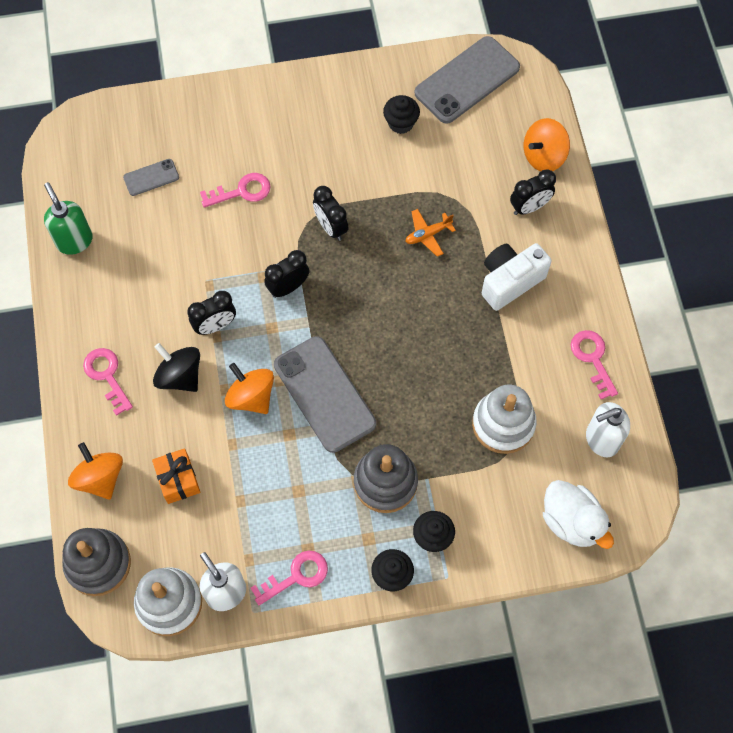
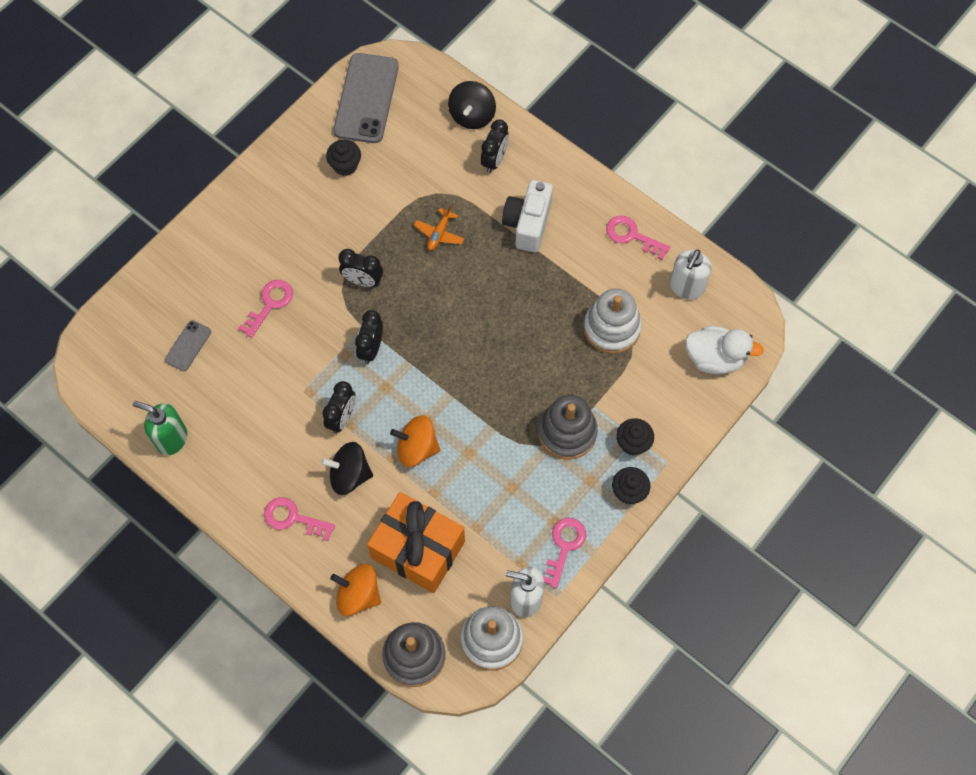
camera: 40 degrees left, 0 degrees up
orange gift [152,448,200,504] -> orange gift [367,492,465,593], size x1.92
grey phone [274,336,376,453] -> none
orange spinning top [524,118,570,171] -> black spinning top [448,81,496,129]

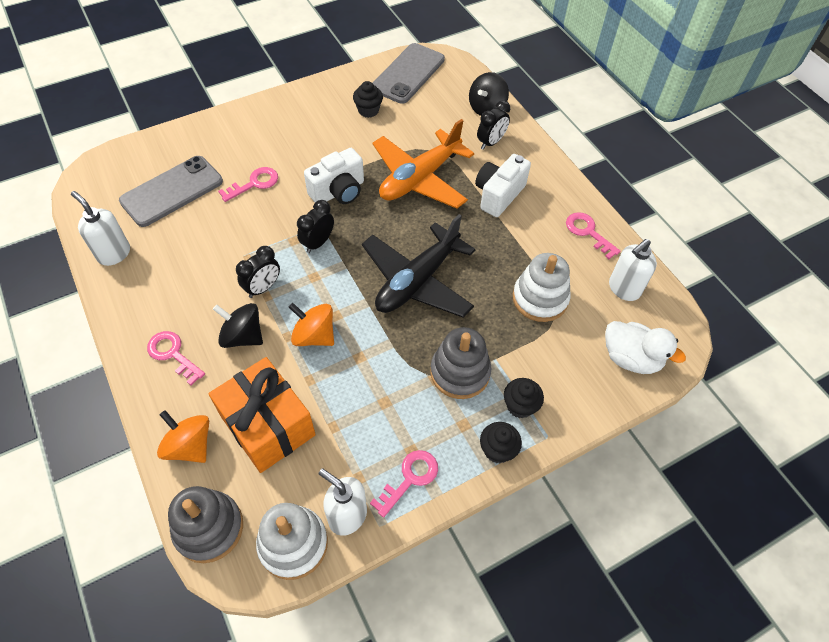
camera: 20 degrees right, 10 degrees down
green soap dispenser [133,401,187,455] -> white soap dispenser [71,191,130,266]
grey phone [165,320,211,371] -> grey phone [119,156,223,227], size x2.07
black clock [339,249,383,287] -> white camera [304,148,364,204]
orange plane [414,204,464,251] -> orange plane [372,119,474,209], size x2.49
none -> black plane [362,214,476,318]

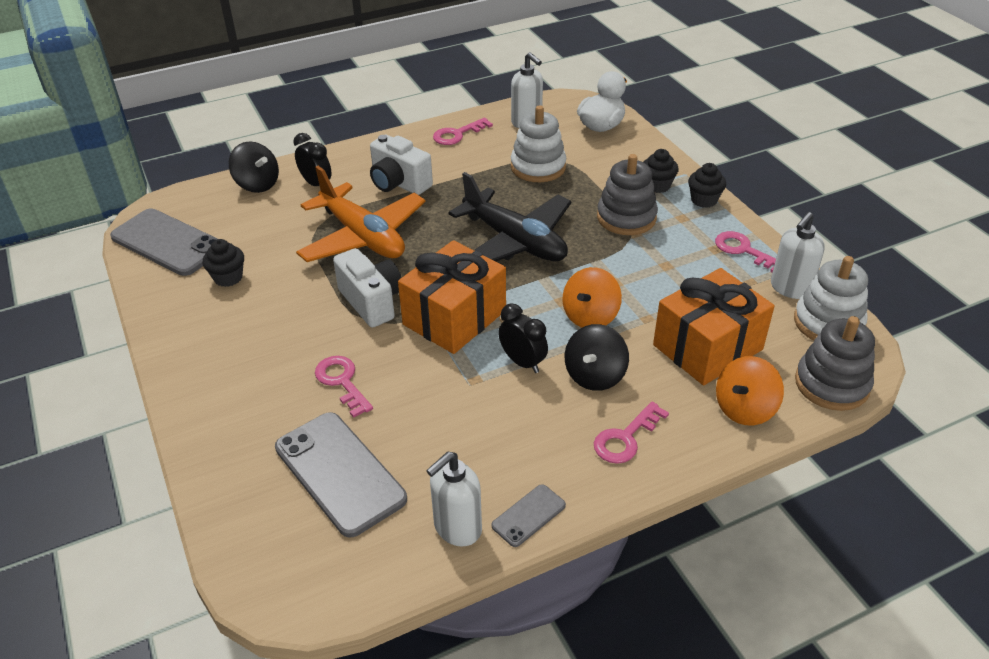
camera: 85 degrees left, 15 degrees down
black clock [297,200,334,253] -> orange gift [398,240,506,354]
none -> grey phone [492,484,566,547]

